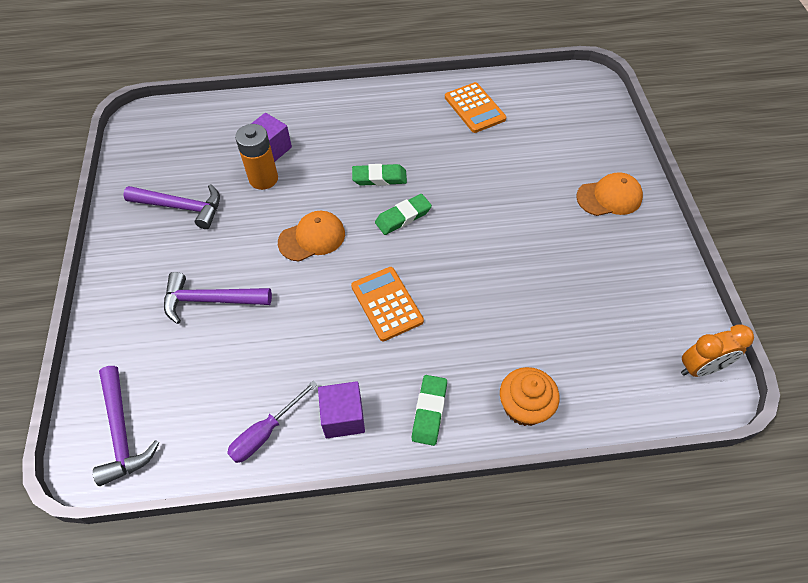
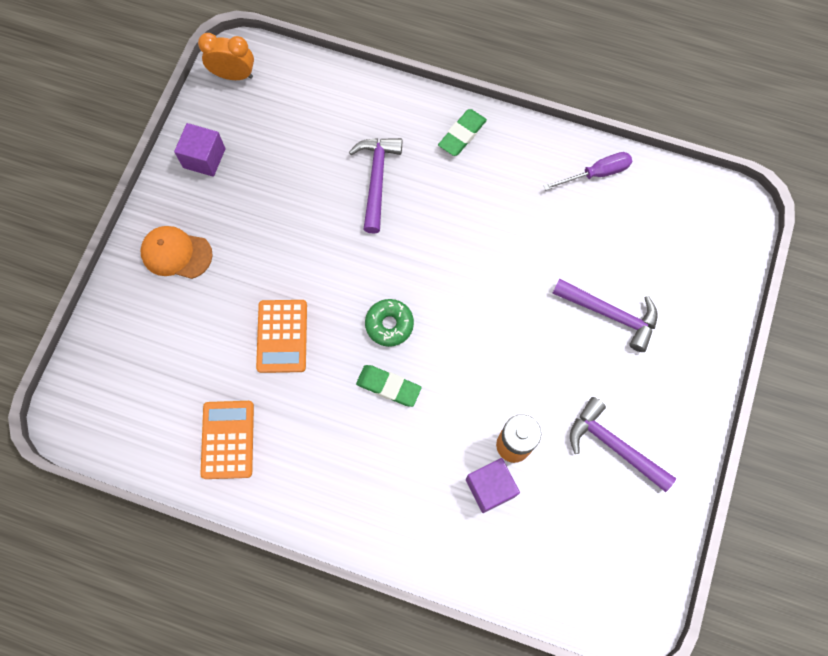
camera: 155 degrees left, 15 degrees up
purple hammer [93,366,159,486] -> purple hammer moved to [349,138,402,234]
orange cap [278,211,345,262] -> none
purple cube [318,381,365,438] -> purple cube moved to [174,123,226,177]
orange calculator [351,267,424,341] -> orange calculator moved to [256,300,307,373]
green eraser [375,194,432,235] -> green donut [365,299,414,347]
orange cupcake [500,367,559,426] -> none

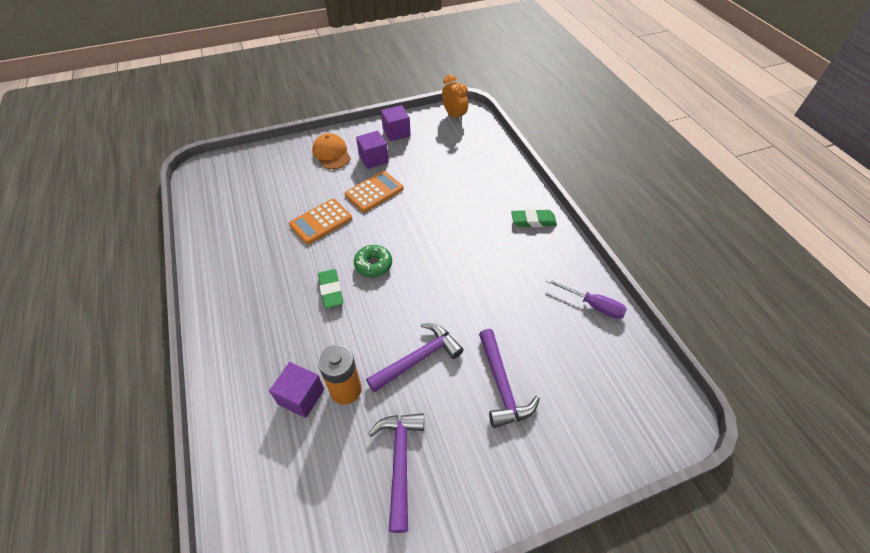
camera: 50 degrees right, 20 degrees down
orange calculator [200,401,254,479] -> orange calculator moved to [344,171,404,212]
purple hammer [349,138,402,234] -> purple hammer moved to [366,323,464,392]
none -> purple cube [356,131,389,169]

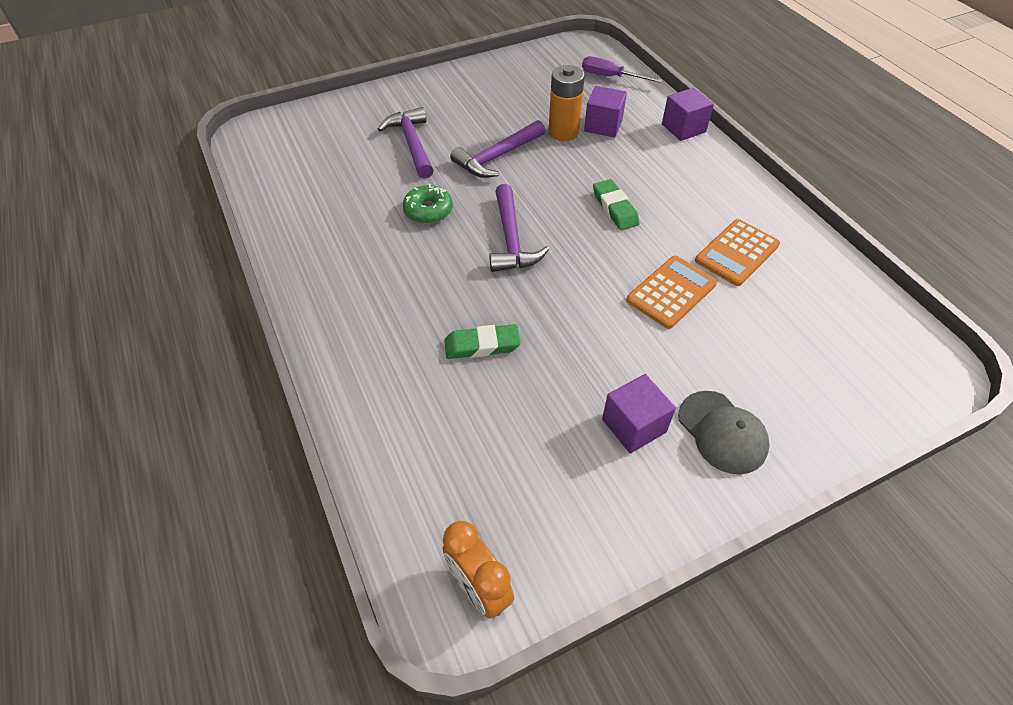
camera: 175 degrees right, 0 degrees up
orange cap [312,133,351,169] -> grey cap [678,391,770,475]
orange calculator [344,171,404,212] -> orange calculator moved to [695,219,780,286]
green donut [354,245,392,277] -> green donut moved to [403,184,453,224]
purple hammer [368,413,424,533] -> purple hammer moved to [490,184,549,272]
purple cube [381,105,411,141] -> purple cube moved to [662,88,714,141]
green eraser [511,209,557,227] -> green eraser moved to [444,324,521,359]
purple screwdriver [546,278,627,319] -> purple screwdriver moved to [582,56,662,83]

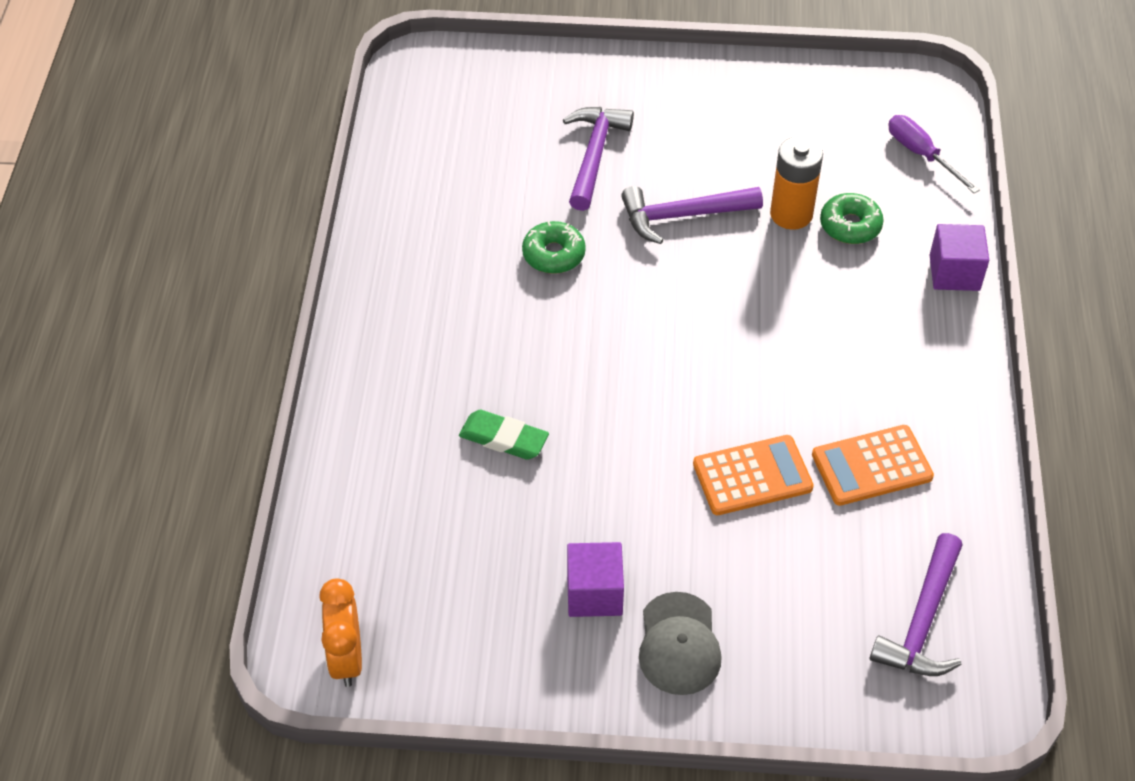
camera: 30 degrees right, 0 degrees up
purple hammer [490,184,549,272] -> purple hammer moved to [870,533,963,676]
purple cube [584,86,627,138] -> green donut [820,193,884,244]
green eraser [593,179,640,230] -> none

